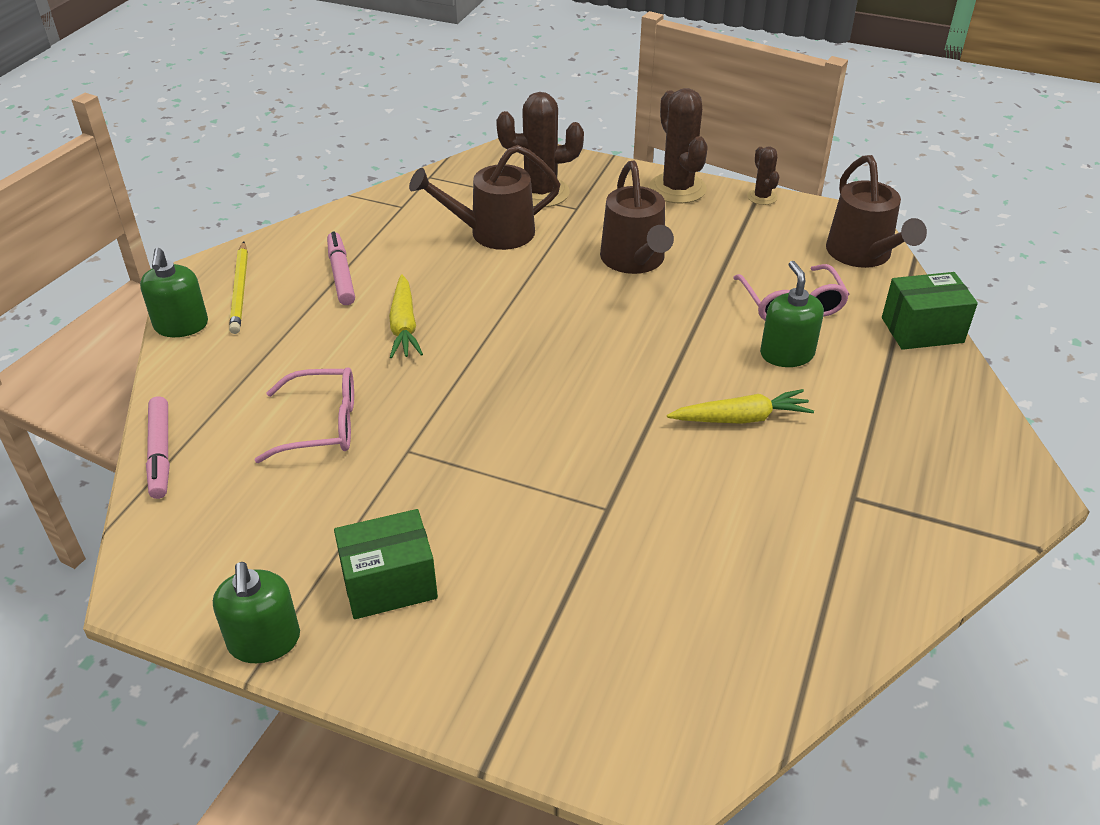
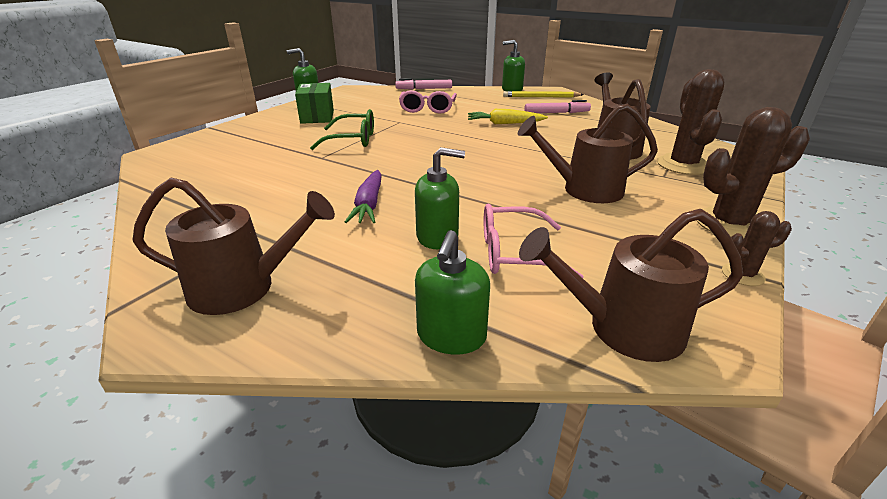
camera: 100 degrees right, 10 degrees down
yellow carrot [667,389,814,424] -> purple carrot [345,170,382,223]
green box [882,272,978,350] -> green soap dispenser [415,230,490,354]
none -> brown watering can [133,178,335,315]
none -> green glasses [310,109,374,150]

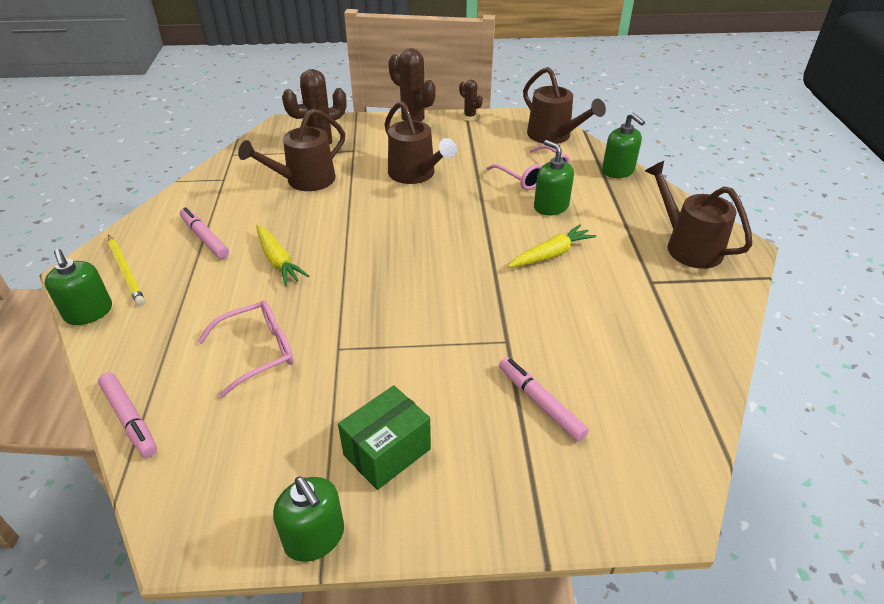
camera: 125 degrees left, 10 degrees up
green glasses [310,109,374,150] -> none
purple carrot [345,170,382,223] -> yellow carrot [508,224,596,267]
green soap dispenser [415,230,490,354] -> green soap dispenser turned 75 degrees clockwise [602,113,645,178]
none -> pink marker [499,357,589,442]

